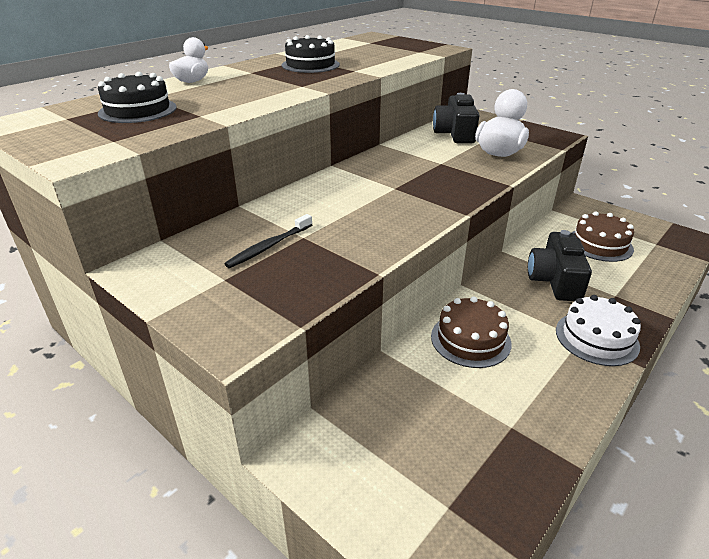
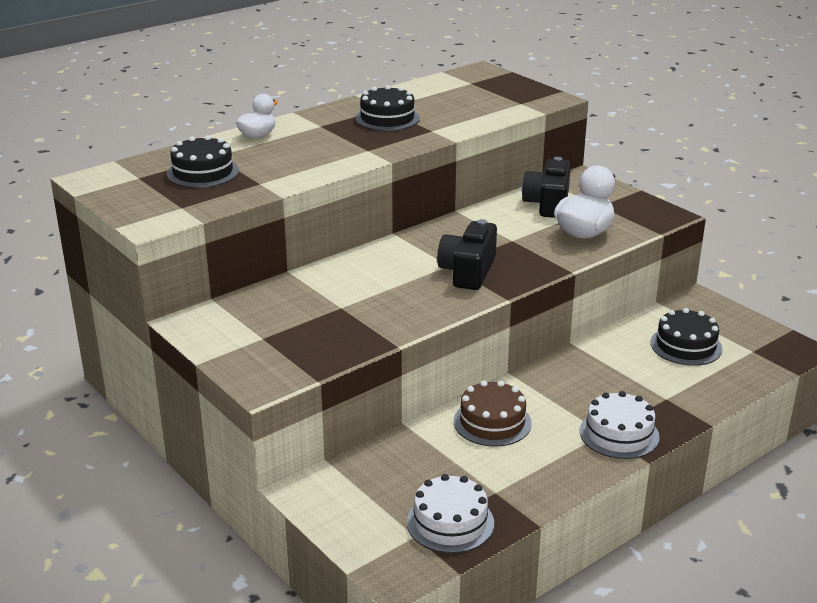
camera: 10 degrees right, 5 degrees down
black toothbrush [224,214,313,268] -> none
black camera [528,230,592,301] -> black camera moved to [437,219,497,290]
brown cake [572,211,634,262] -> black cake [651,308,722,366]
none -> white cake [407,474,494,553]

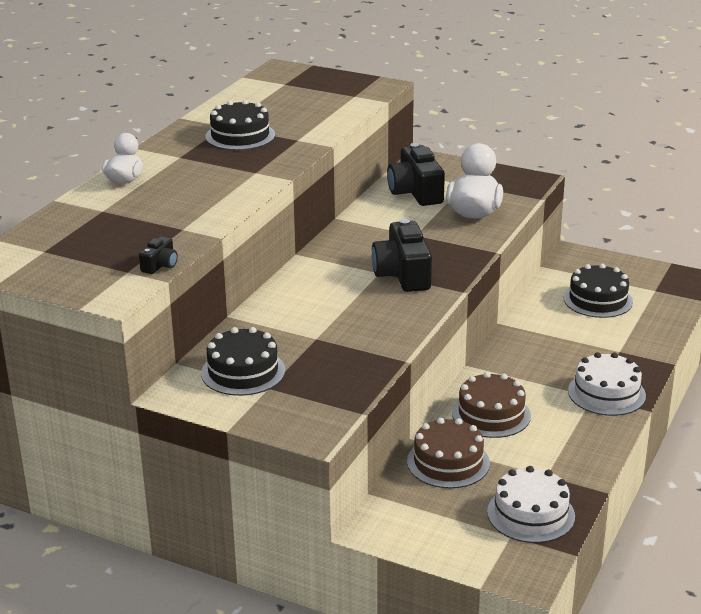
camera: 25 degrees left, 0 degrees up
black cake [167,135,239,188] -> black cake moved to [201,327,285,396]
none -> black camera [139,236,178,274]
none -> brown cake [407,418,490,488]

